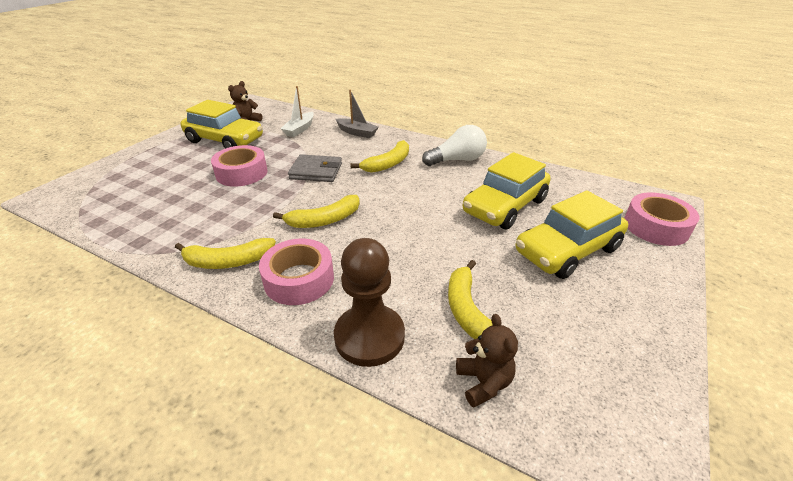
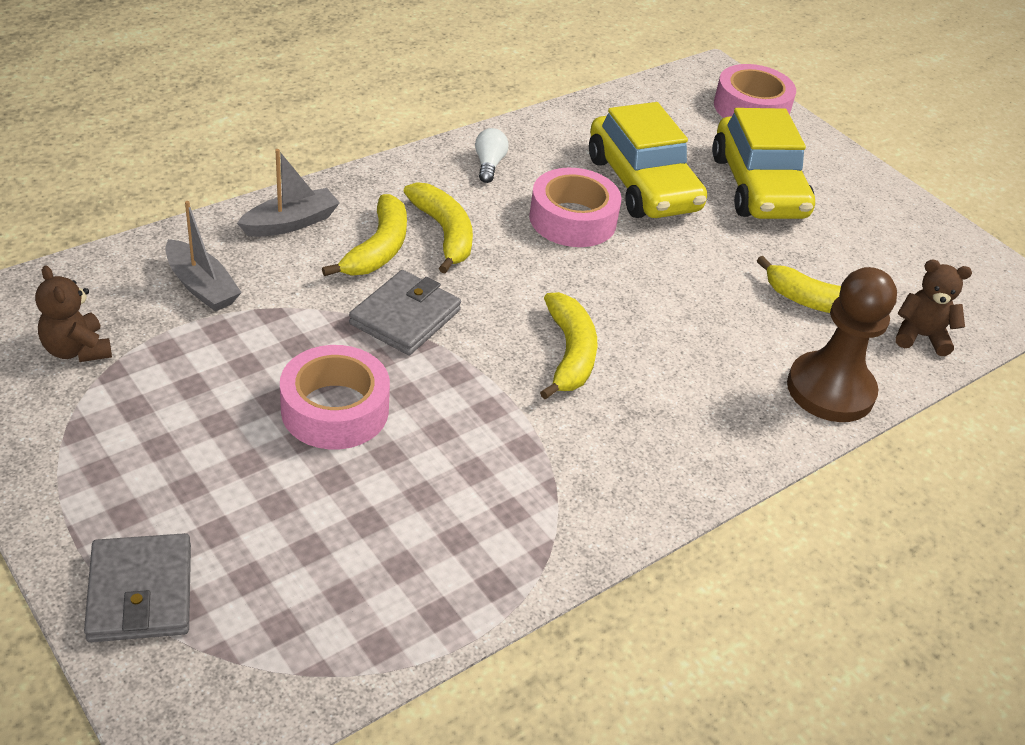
camera: 70 degrees left, 5 degrees up
yellow banana [175,238,276,269] -> yellow banana moved to [322,194,407,276]
yellow car [180,100,263,149] -> none
pink tape [259,238,334,305] -> pink tape moved to [529,168,622,247]
white boat [281,86,314,137] -> grey boat [165,201,242,312]
white light bulb [422,125,487,166] -> white light bulb [475,128,509,183], size x0.55
none -> grey wallet [84,533,191,643]

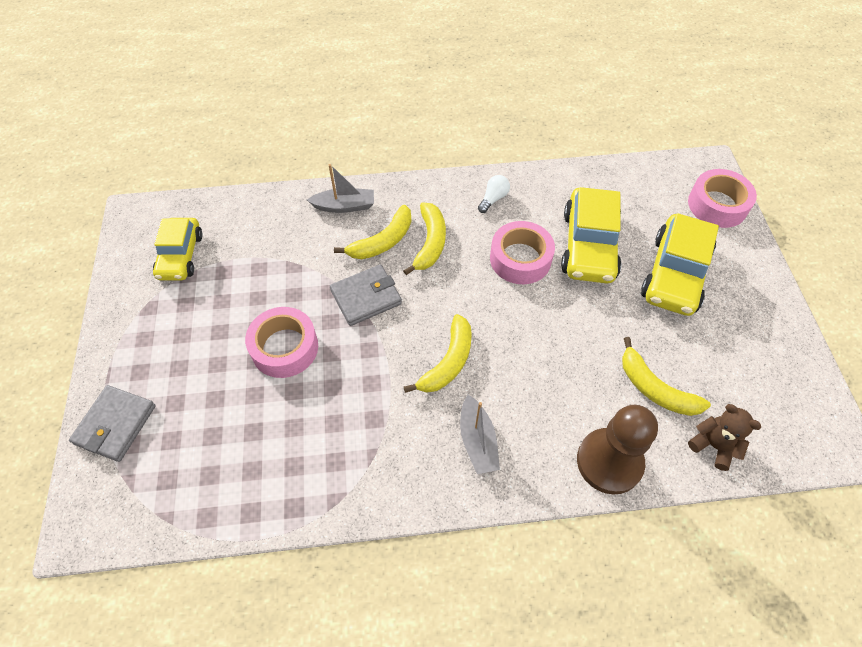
camera: 35 degrees right, 15 degrees up
brown teddy bear [35,265,112,362] -> yellow car [153,218,203,280]
grey boat [165,201,242,312] -> grey boat moved to [460,395,500,474]

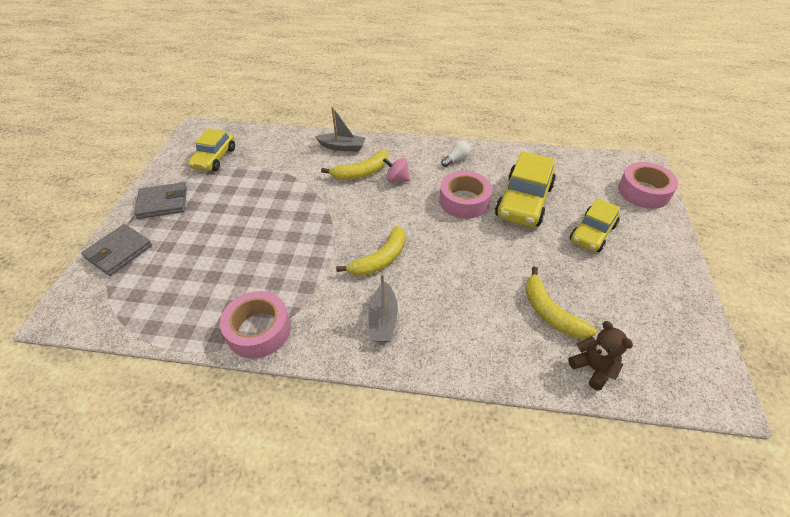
camera: 15 degrees right, 10 degrees down
pink tape [245,307,318,378] -> pink tape moved to [220,291,291,358]
grey wallet [330,264,402,326] -> grey wallet moved to [134,182,187,219]
yellow banana [403,202,446,275] -> pink spinning top [383,158,410,182]
brown pawn [577,405,658,495] -> none
yellow car [641,213,719,316] -> yellow car [570,198,620,252], size x0.67

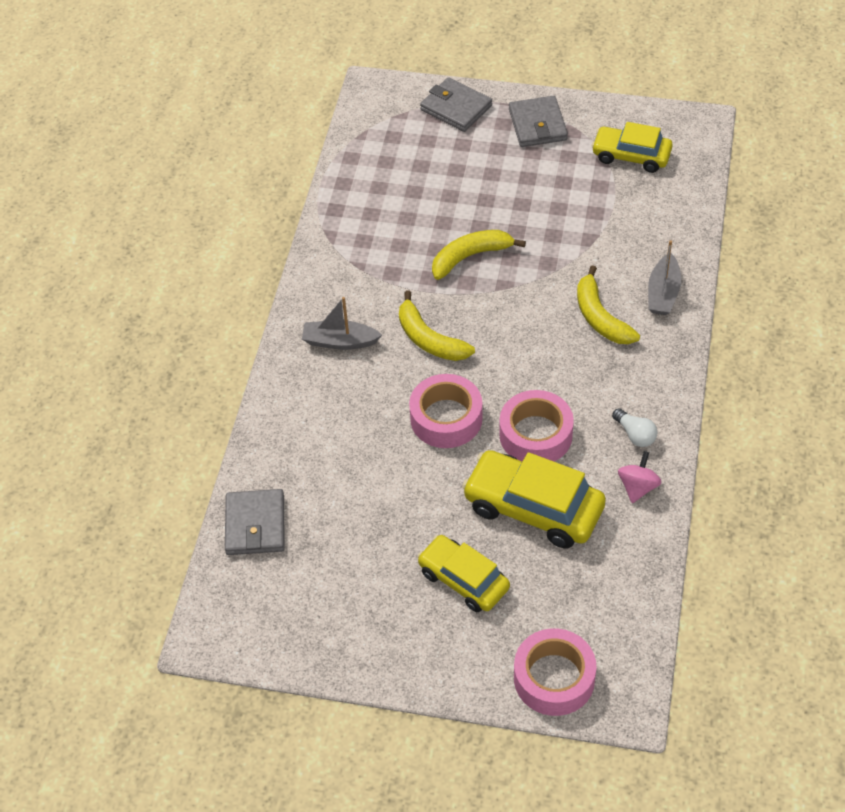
camera: 95 degrees right, 5 degrees up
pink tape [220,291,291,358] -> pink tape moved to [409,374,483,448]
pink spinning top [383,158,410,182] -> pink spinning top moved to [618,451,662,503]
yellow banana [525,267,597,339] -> yellow banana moved to [432,230,526,280]
brown teddy bear [568,321,633,391] -> grey wallet [225,489,285,555]

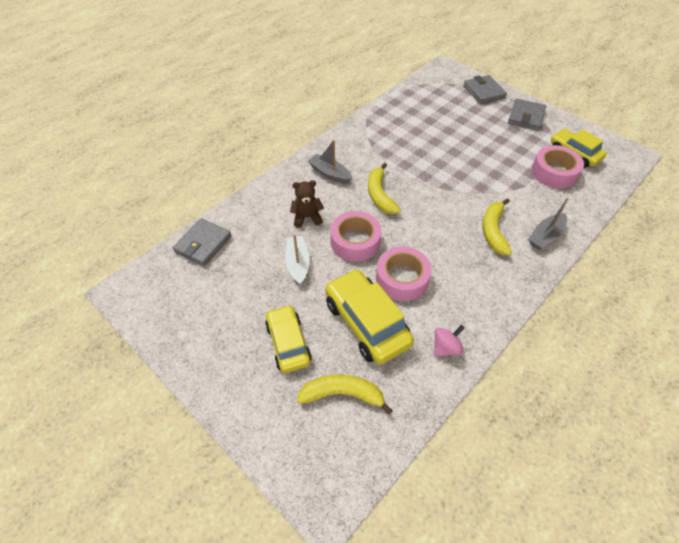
camera: 30 degrees right, 0 degrees up
yellow banana [432,230,526,280] -> yellow banana moved to [297,374,393,415]
pink tape [514,628,596,716] -> pink tape moved to [532,145,584,188]
white light bulb [612,408,658,447] -> none
none -> white boat [285,235,310,285]
none -> brown teddy bear [290,180,324,228]

